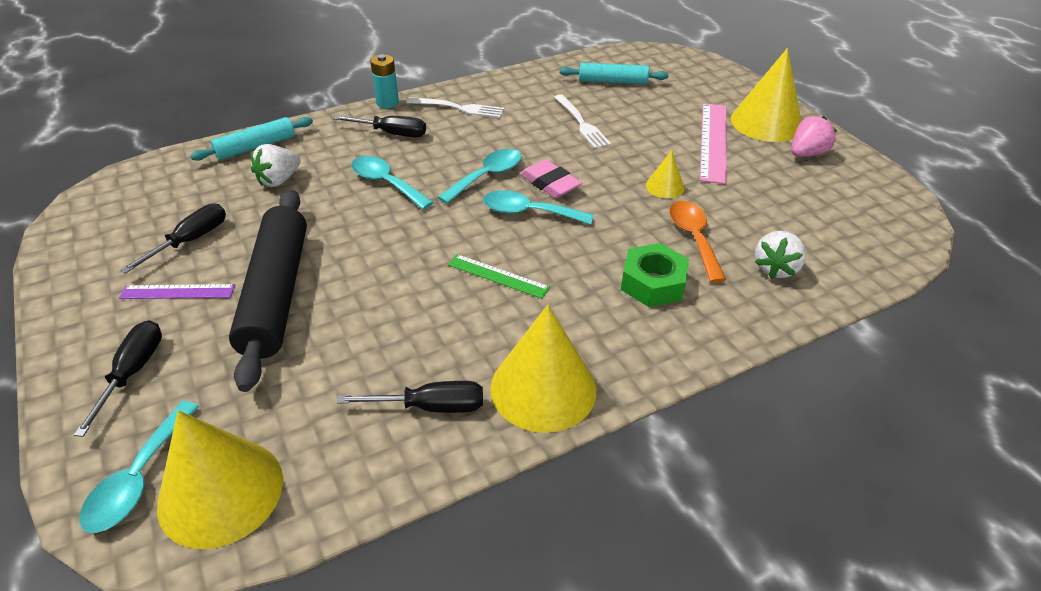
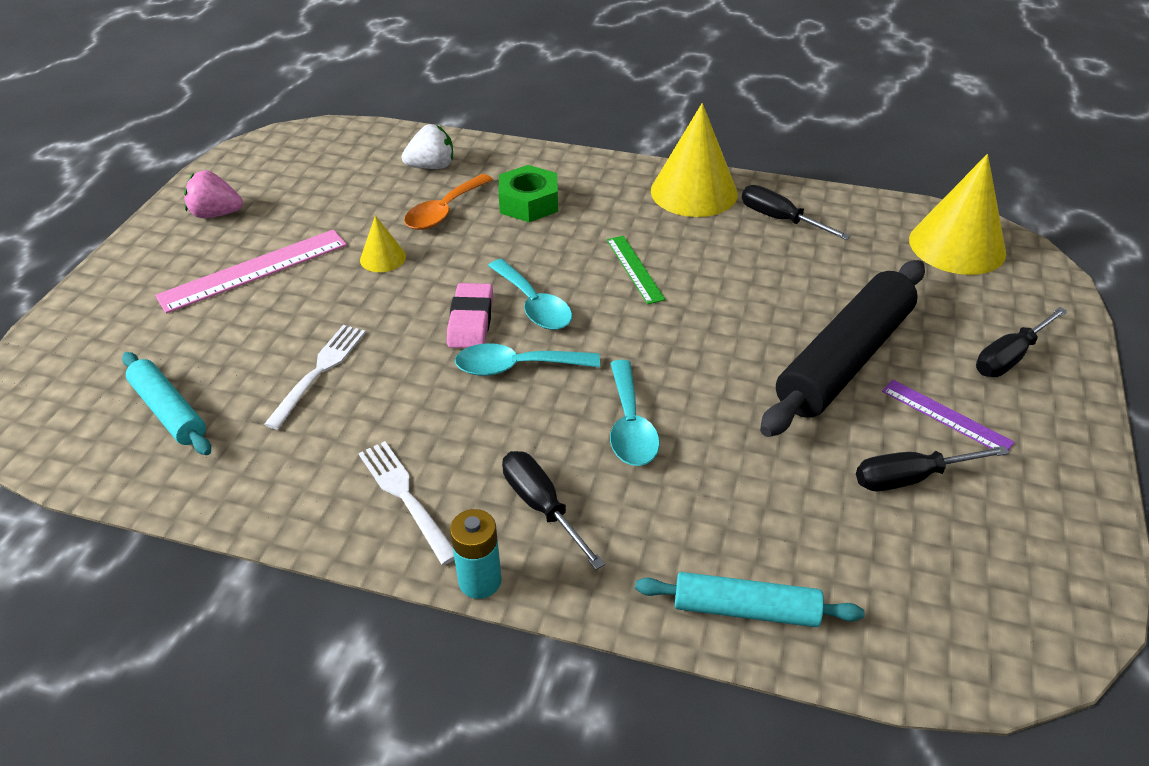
camera: 135 degrees left, 0 degrees up
turquoise spoon [79,401,199,533] -> none
white strawberry [251,144,300,187] -> none
yellow cone [731,48,802,142] -> none

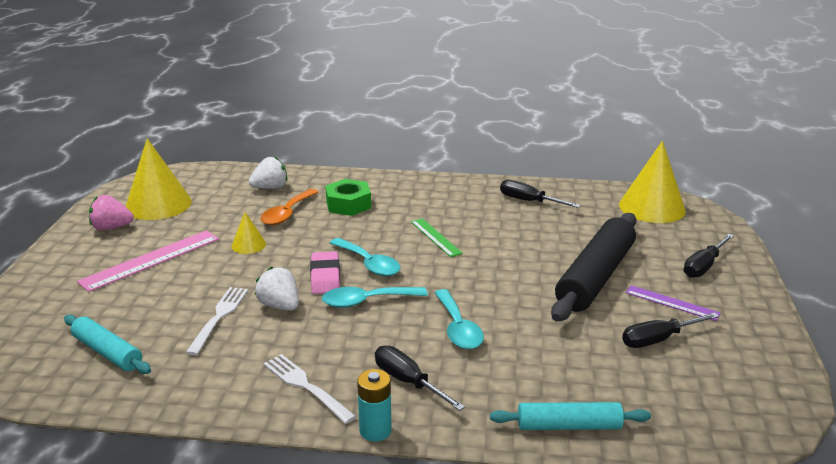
camera: 10 degrees left, 15 degrees down
yellow cone [651,103,738,217] -> yellow cone moved to [125,138,191,220]
none -> white strawberry [255,267,299,311]

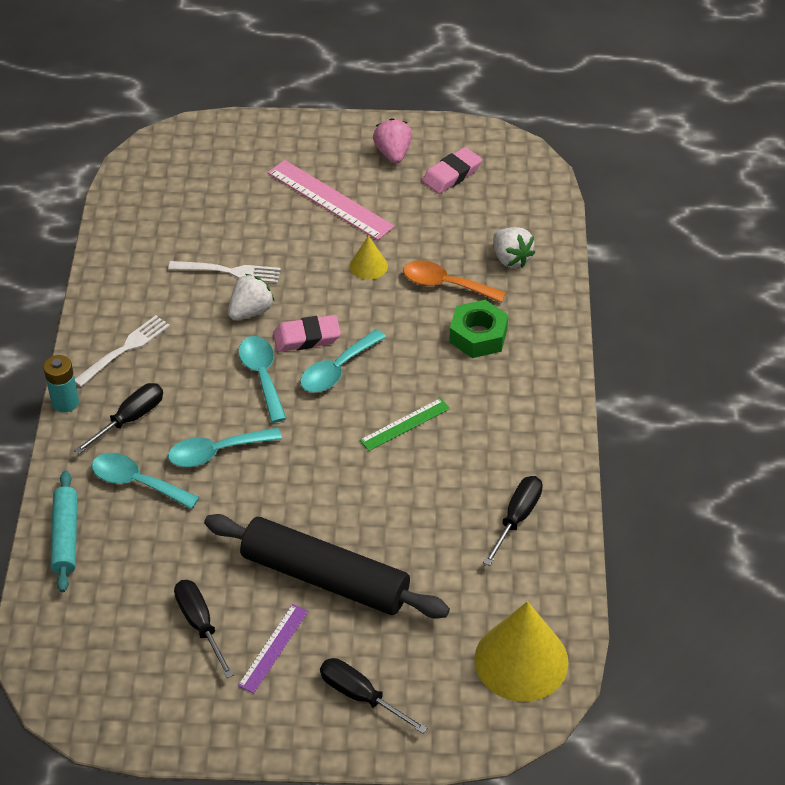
camera: 85 degrees right, 20 degrees up
turquoise rolling pin [64,315,151,374] -> none
yellow cone [125,138,191,220] -> pink eraser [422,147,482,194]
none -> turquoise spoon [92,453,199,509]

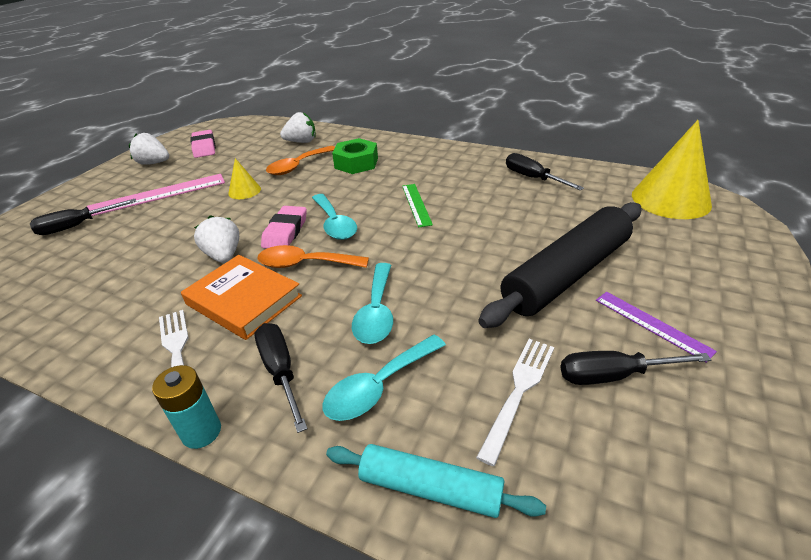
camera: 65 degrees left, 10 degrees down
white fork [168,261,281,283] -> white fork moved to [476,339,554,466]
turquoise spoon [238,336,287,423] -> orange spoon [257,245,369,268]
black screwdriver [320,658,428,734] -> black screwdriver moved to [30,199,136,235]
pink strawberry [373,118,412,164] -> white strawberry [129,133,169,165]
none -> orange book [181,255,302,340]

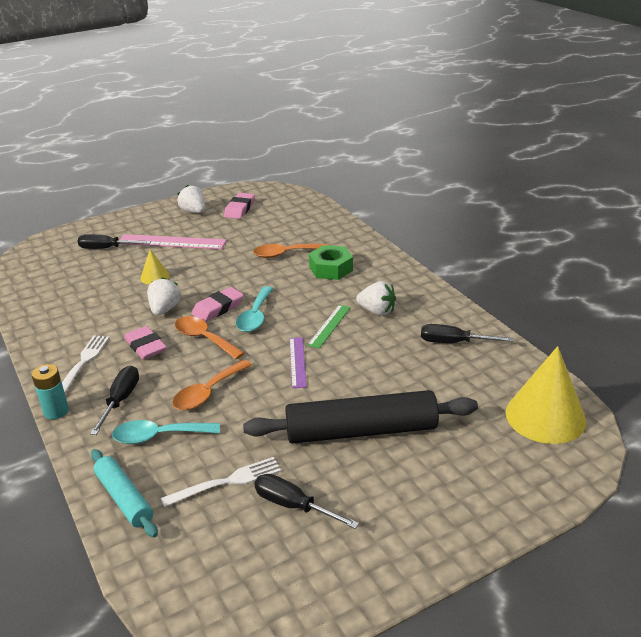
camera: 35 degrees right, 5 degrees down
orange book [181,255,302,340] -> pink eraser [124,326,167,360]
yellow cone [228,158,261,199] -> yellow cone moved to [140,249,170,285]
white strawberry [280,112,316,143] -> white strawberry moved to [356,281,396,316]
turquoise spoon [352,263,393,344] -> orange spoon [172,360,252,410]
black screwdriver [506,153,584,191] -> black screwdriver turned 75 degrees counterclockwise [421,324,514,343]
purple ruler [596,292,717,363] -> purple ruler moved to [290,337,307,388]

